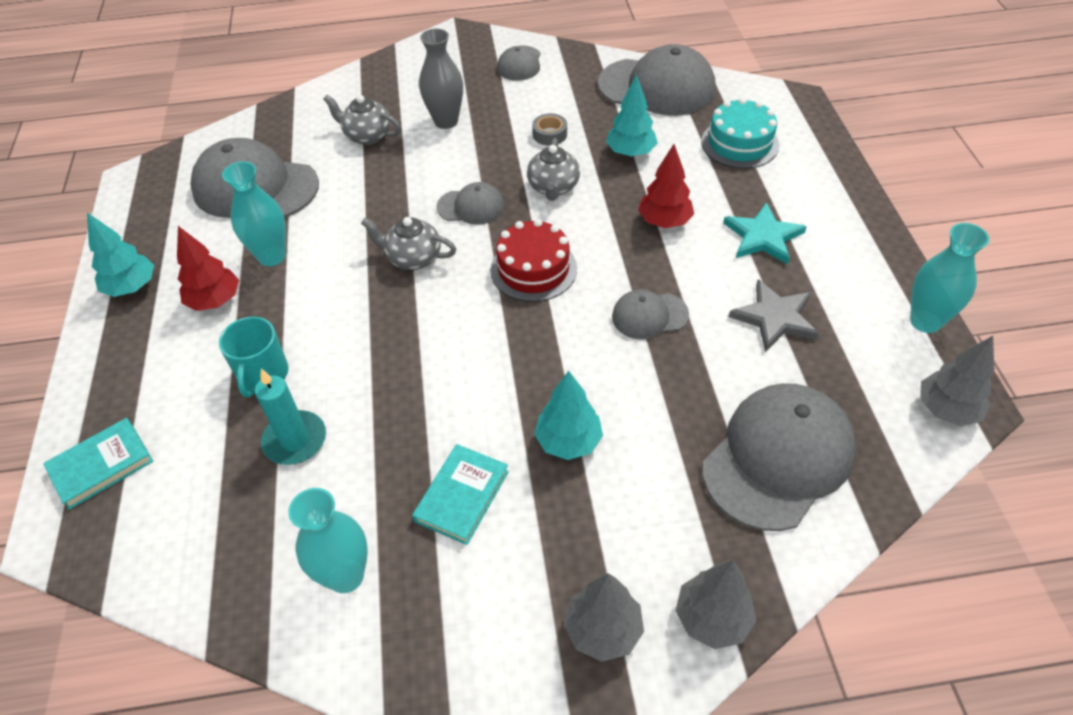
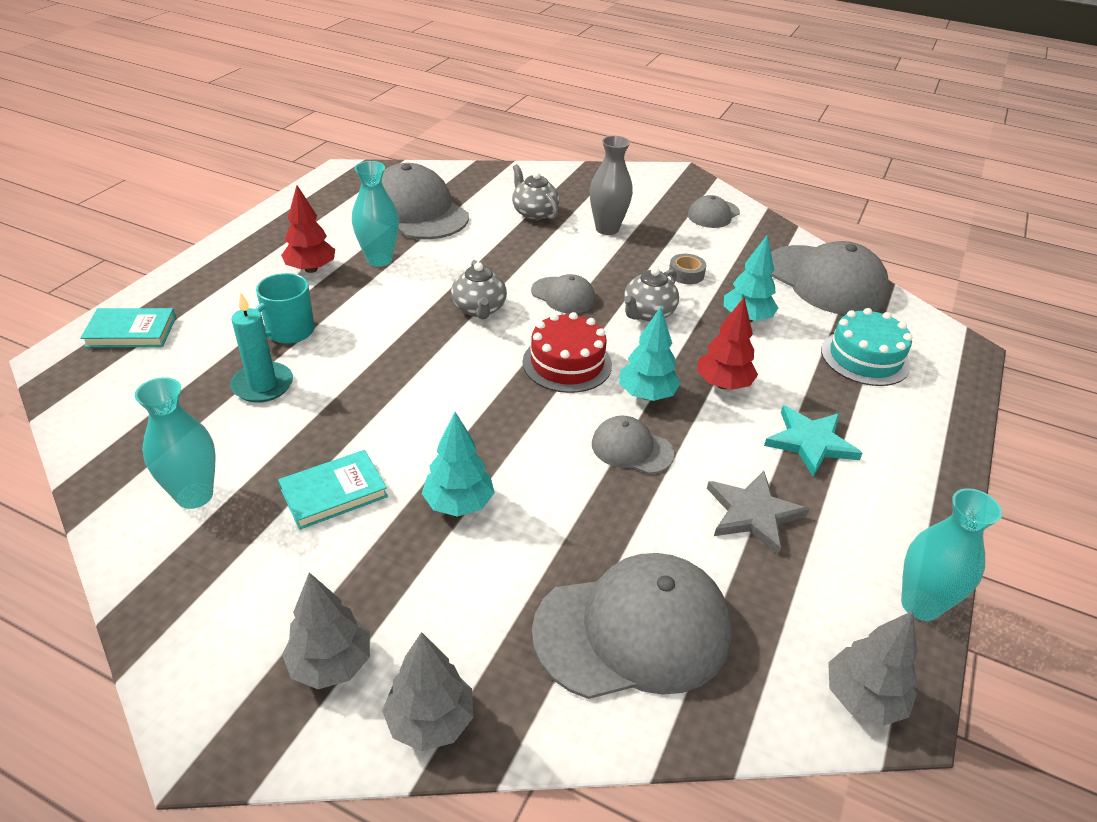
camera: 30 degrees right, 10 degrees down
turquoise tree [87,212,154,297] -> turquoise tree moved to [619,307,681,401]
grey teapot [361,217,456,270] -> grey teapot turned 150 degrees counterclockwise [451,260,507,319]

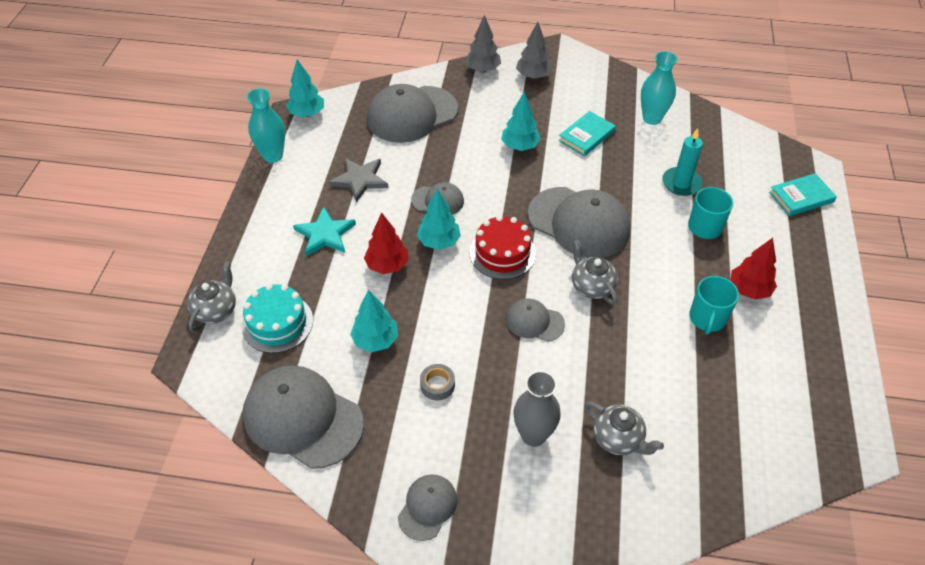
camera: 165 degrees right, 10 degrees up
turquoise vase [352,161,399,267] -> turquoise mug [689,276,739,334]
grey cap [382,163,469,240] -> grey cap moved to [528,187,630,258]
grey teapot [624,267,679,321] -> grey teapot moved to [187,261,236,332]
grey tree [828,611,918,726] -> turquoise tree [286,59,324,117]

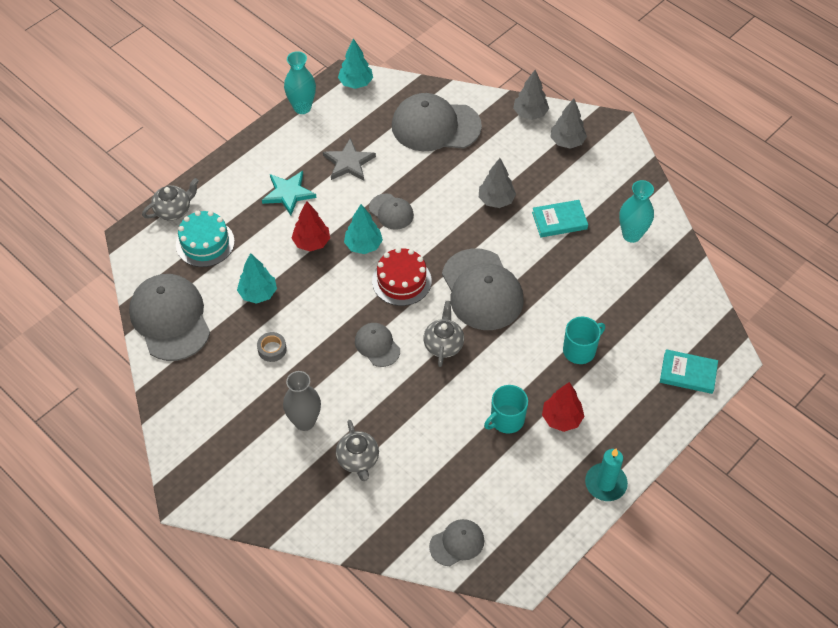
camera: 35 degrees right, 5 degrees up
grey cap [398,474,457,541] -> grey cap moved to [429,519,484,566]
turquoise tree [501,92,541,151] -> grey tree [479,158,516,208]
turquoise candle [662,128,703,196] -> turquoise candle moved to [585,449,628,501]

